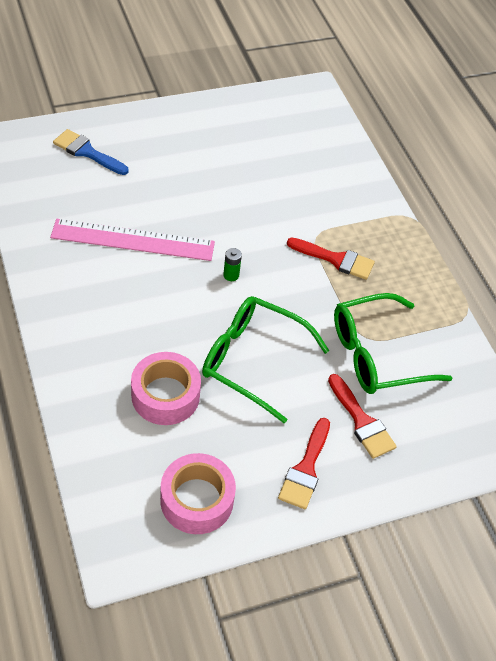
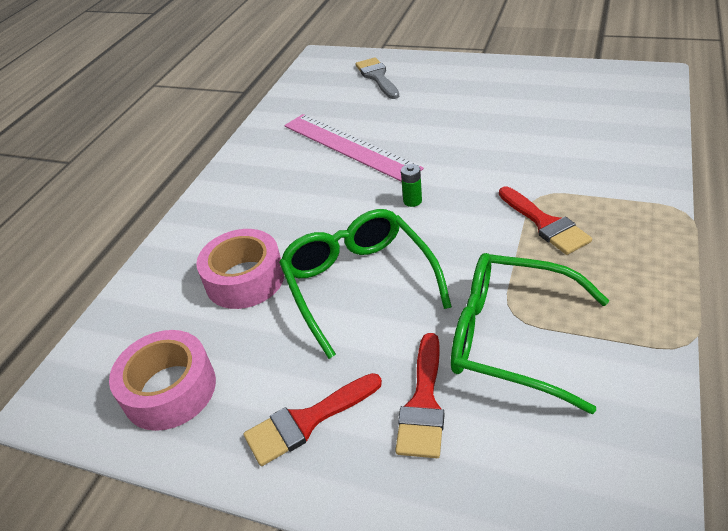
camera: 50 degrees right, 10 degrees down
blue brush [53,129,129,175] -> grey brush [355,57,399,99]

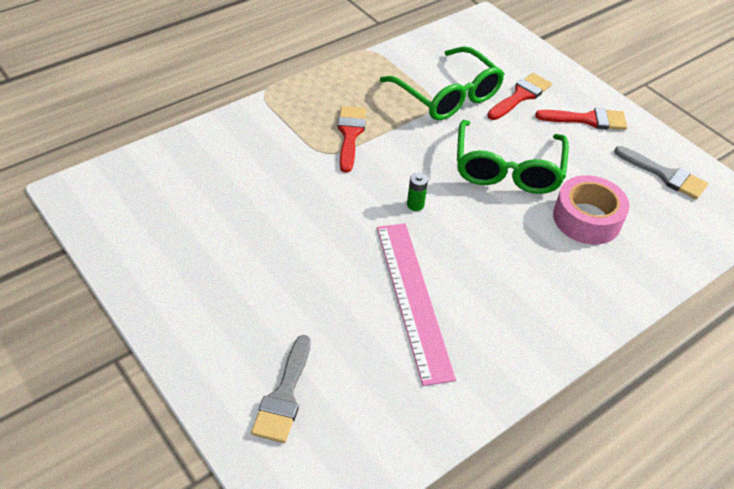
camera: 155 degrees left, 5 degrees up
pink tape [109,330,216,431] -> grey brush [614,146,708,199]

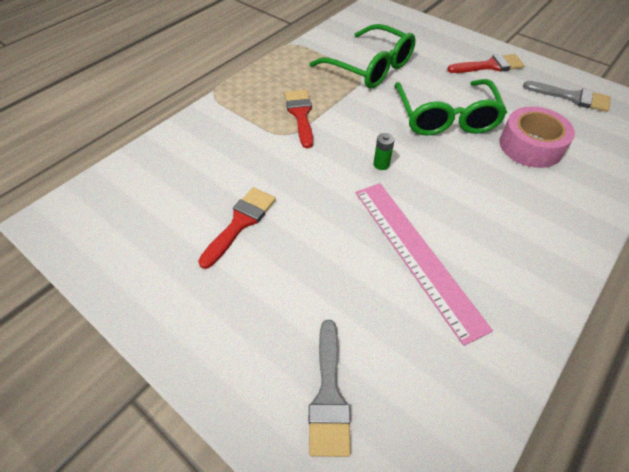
camera: 10 degrees left, 5 degrees up
red brush [487,73,552,120] -> red brush moved to [198,187,276,269]

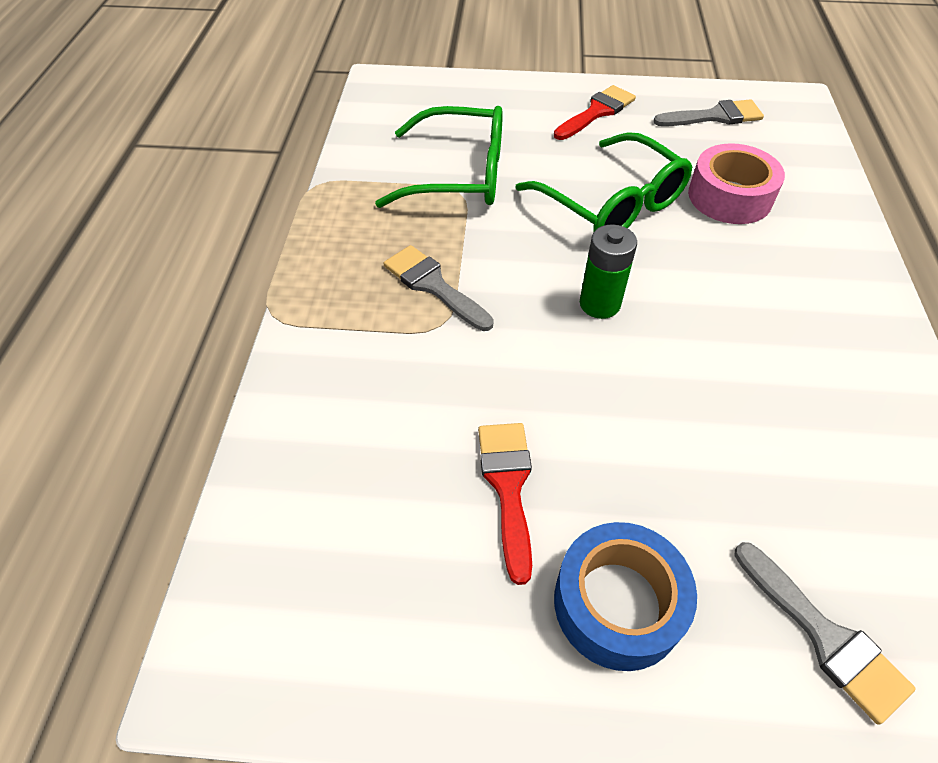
camera: 35 degrees left, 0 degrees up
red brush [285,90,313,148] -> grey brush [383,245,494,331]
pink ruler [356,183,493,346] -> none
green battery [373,133,395,170] -> green battery [580,224,637,319], size x1.69
none -> blue tape [554,522,697,671]

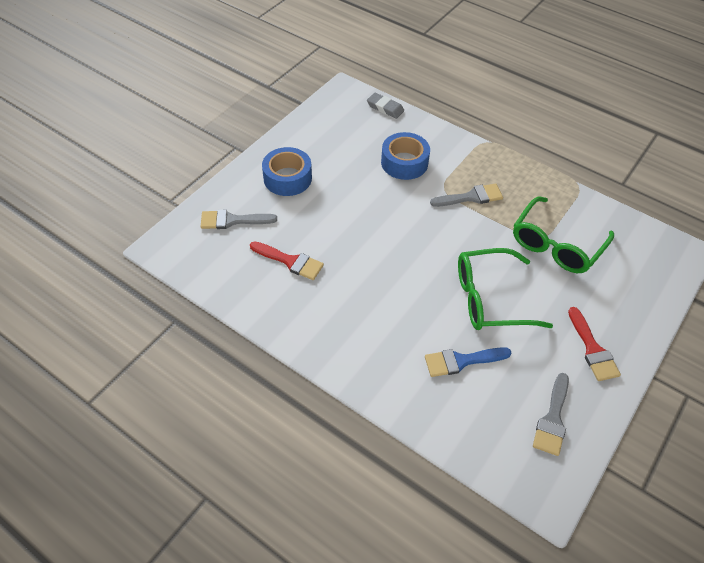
camera: 120 degrees right, 0 degrees up
red brush [478,423,532,585] -> red brush moved to [250,241,324,280]
green battery [580,224,637,319] -> none
pink tape [688,143,785,224] -> blue brush [425,347,512,377]
none -> grey eraser [367,93,404,119]
none -> blue tape [381,132,430,180]

